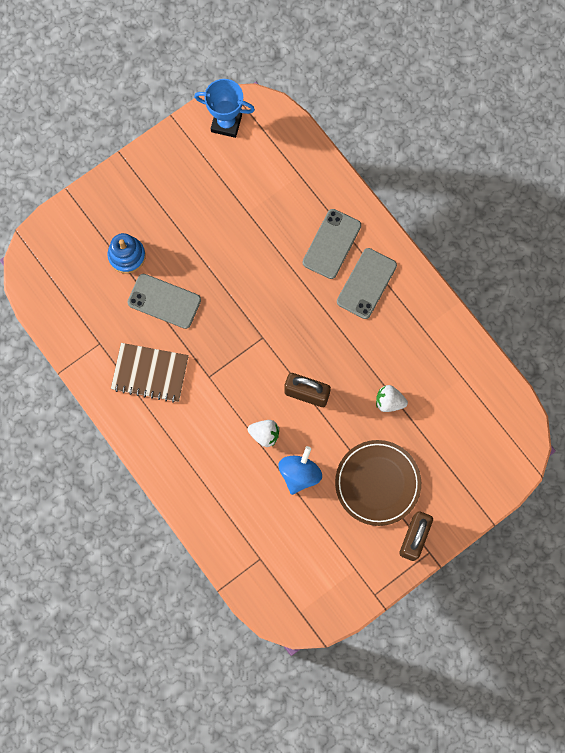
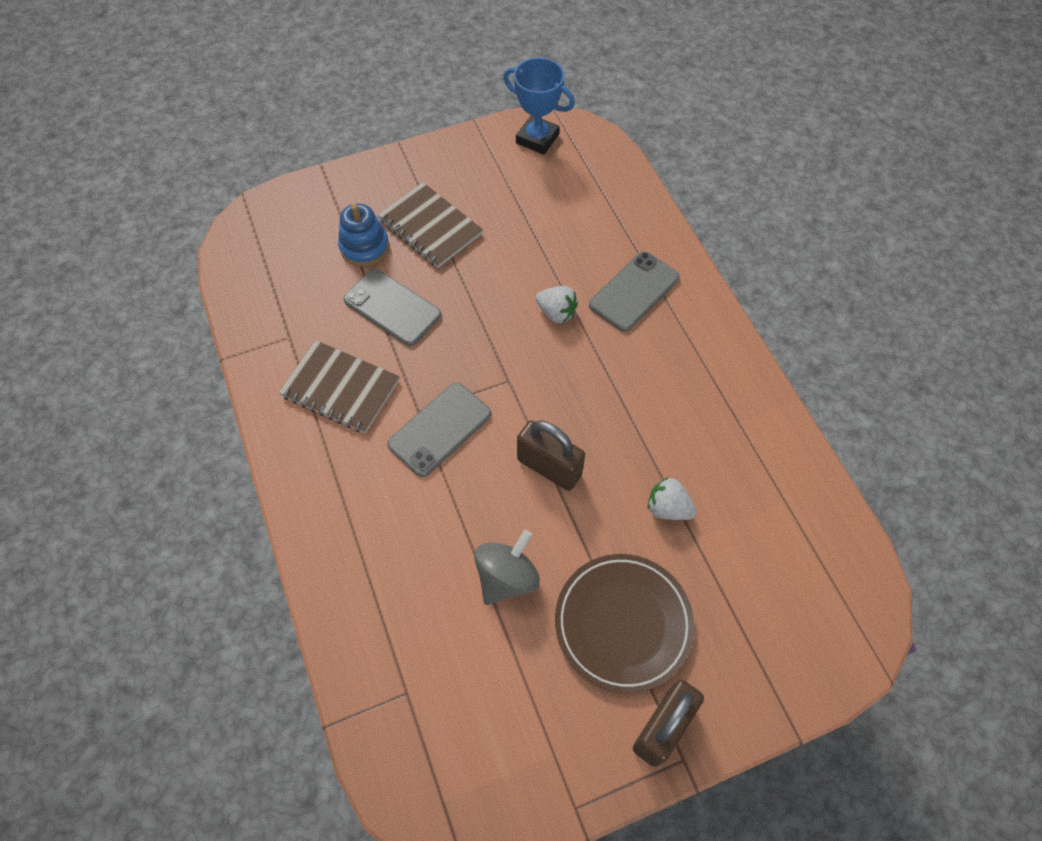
camera: 15 degrees right, 15 degrees down
white strawberry [248,420,279,447] -> white strawberry moved to [536,286,578,323]
blue spinning top [278,446,322,495] -> grey spinning top [474,530,540,605]
grey phone [337,248,397,319] -> grey phone moved to [387,383,491,477]
none -> brown notebook [378,182,483,268]

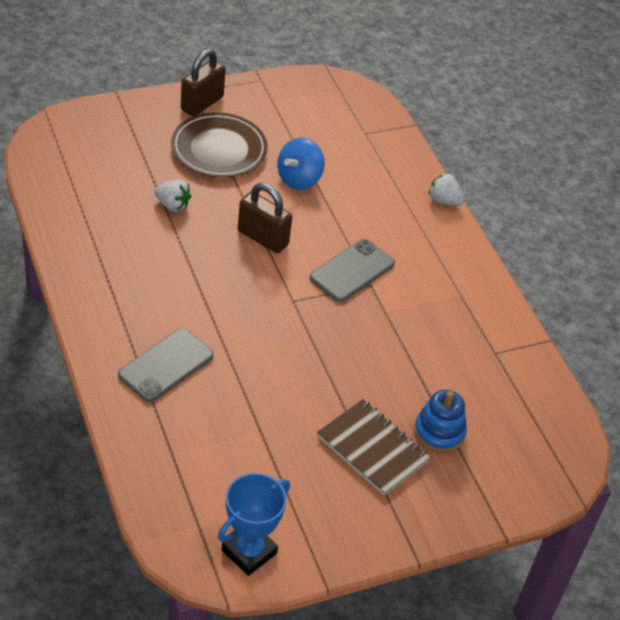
camera: 175 degrees right, 15 degrees down
brown notebook [279,340,400,433] -> none
grey phone [344,269,441,346] -> none
grey spinning top [474,530,540,605] -> blue spinning top [277,138,325,190]
blue trophy [503,58,575,155] -> blue trophy turned 75 degrees counterclockwise [218,473,290,576]
white strawberry [536,286,578,323] -> white strawberry moved to [428,173,464,206]

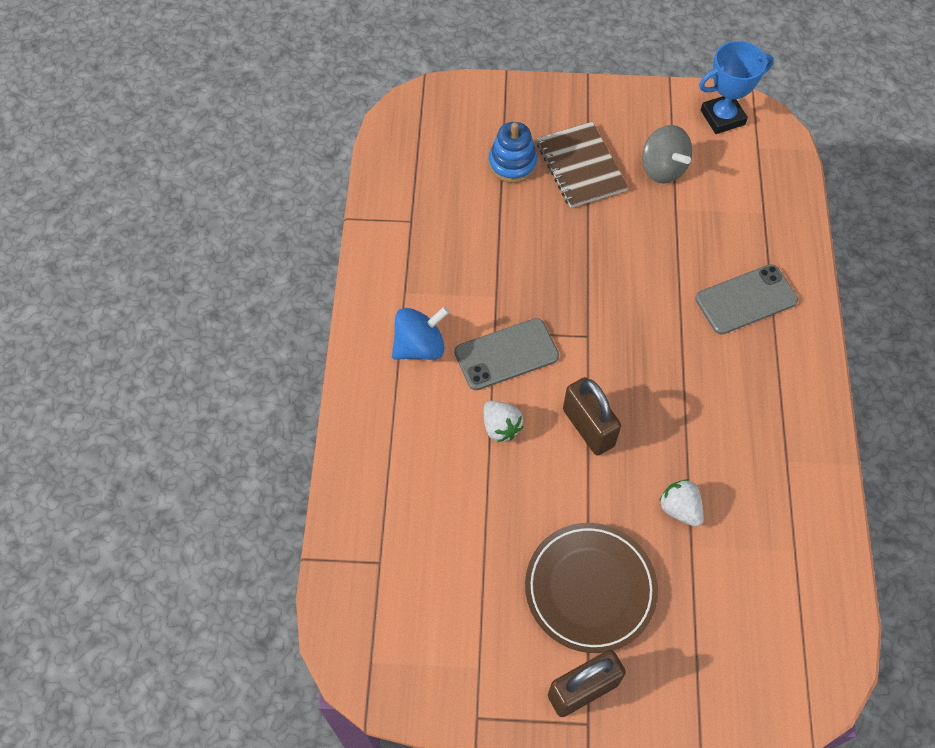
camera: 150 degrees left, 15 degrees up
blue spinning top [277,138,325,190] -> blue spinning top moved to [392,307,449,360]
white strawberry [428,173,464,206] -> white strawberry moved to [484,401,523,442]
none -> grey spinning top [642,125,692,184]

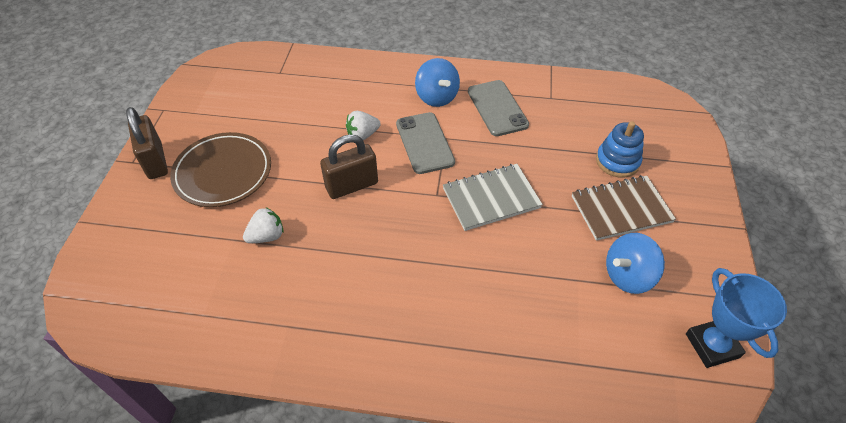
camera: 95 degrees right, 10 degrees down
grey spinning top [642,125,692,184] -> blue spinning top [606,233,665,294]
grey phone [695,264,798,335] -> grey phone moved to [468,80,529,136]
none -> grey notebook [443,164,543,231]

